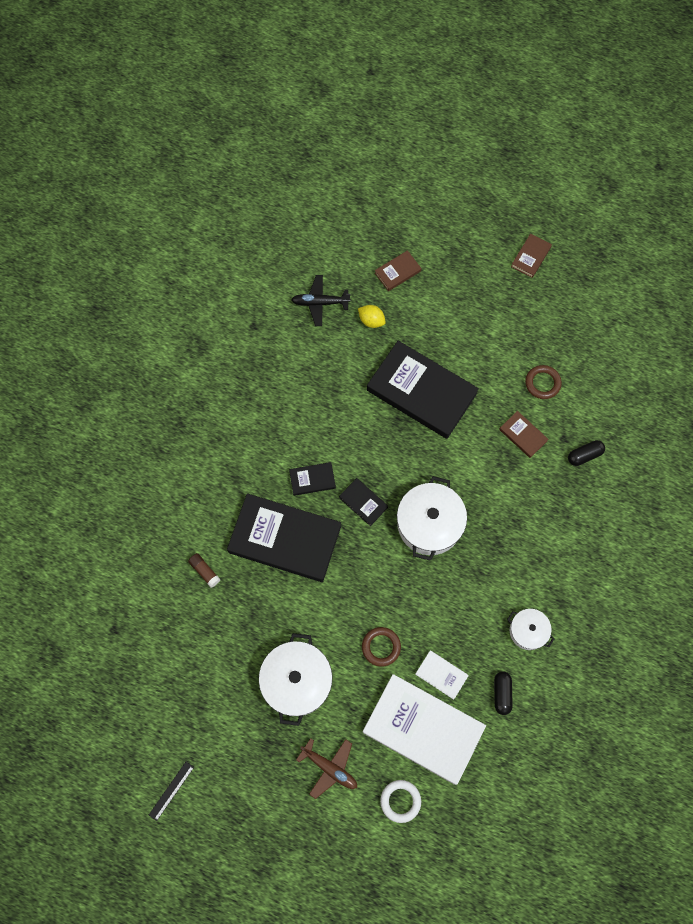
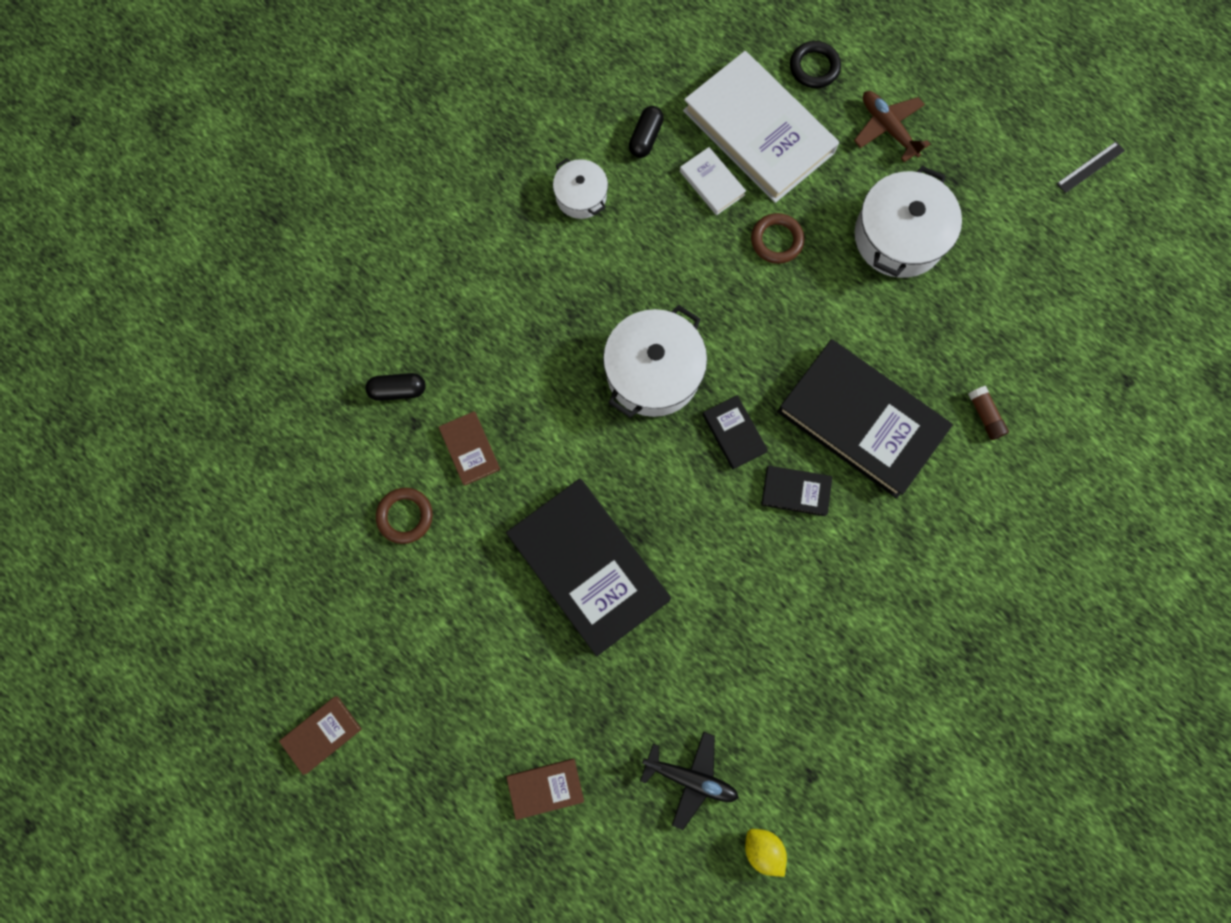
camera: 160 degrees left, 5 degrees up
yellow lemon [358,305,386,328] -> yellow lemon moved to [745,829,787,877]
white ring [380,780,421,823] -> black ring [790,41,841,88]

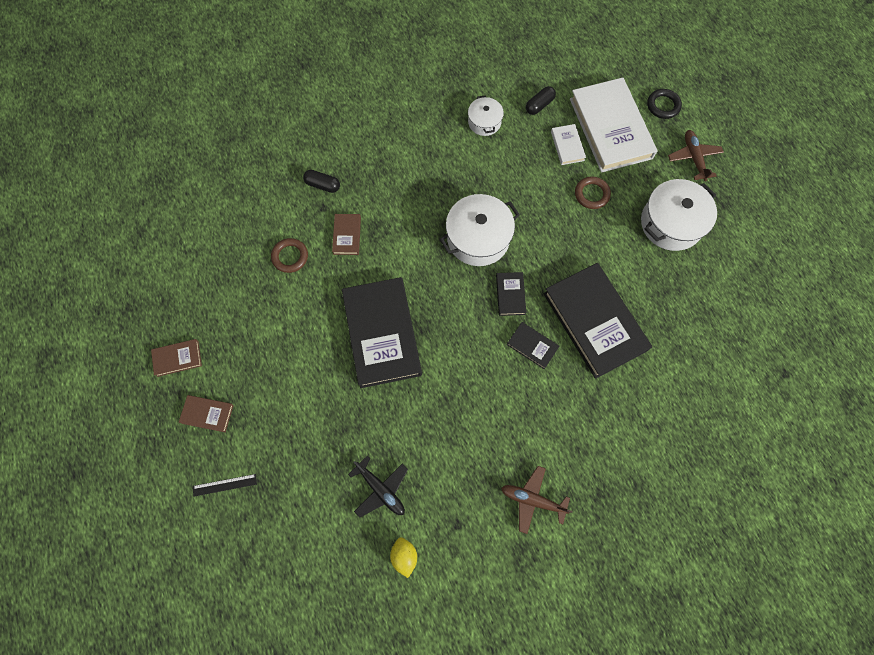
camera: 25 degrees right, 5 degrees down
brown book [506,758,584,820] -> brown book moved to [179,395,234,432]
brown glue stick [968,386,1009,440] -> none
black ruler [1057,141,1125,193] -> black ruler moved to [193,474,257,497]
none -> brown plane [501,466,572,534]

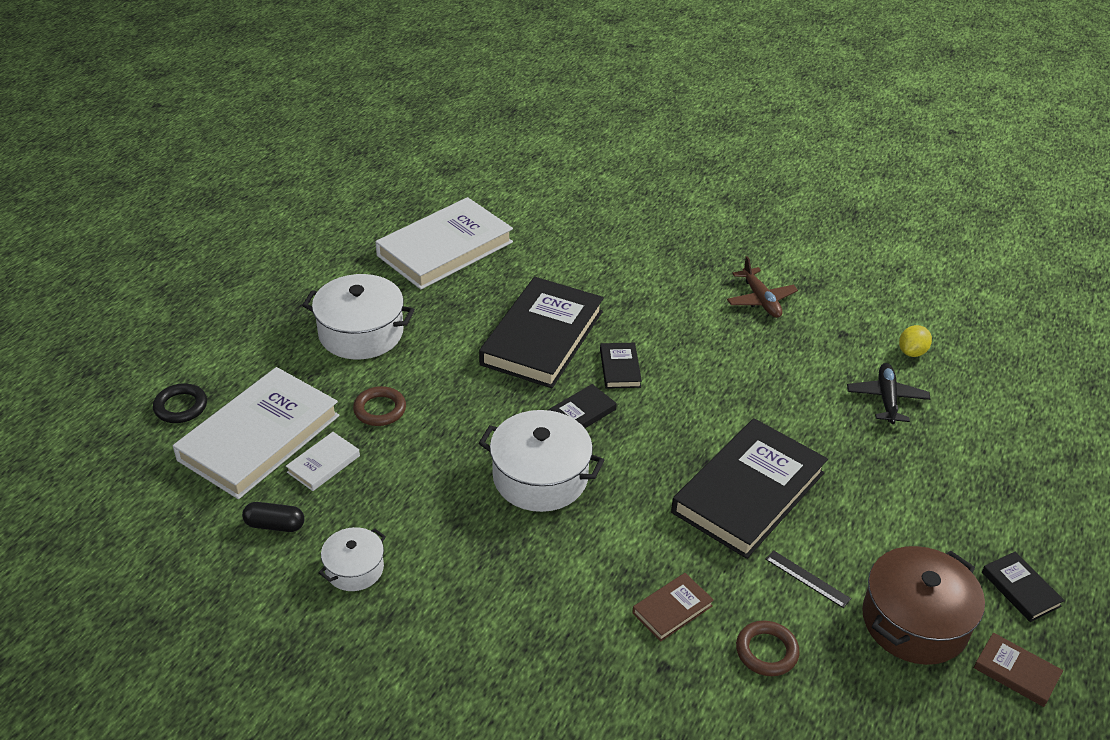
camera: 130 degrees left, 30 degrees down
brown book [179,395,234,432] -> black book [982,552,1065,622]
black ruler [193,474,257,497] -> black ruler moved to [765,550,851,608]
black capsule [303,170,340,193] -> none
brown plane [668,130,724,181] -> none
none -> white book [375,197,513,289]
none -> brown pot [862,546,985,665]

